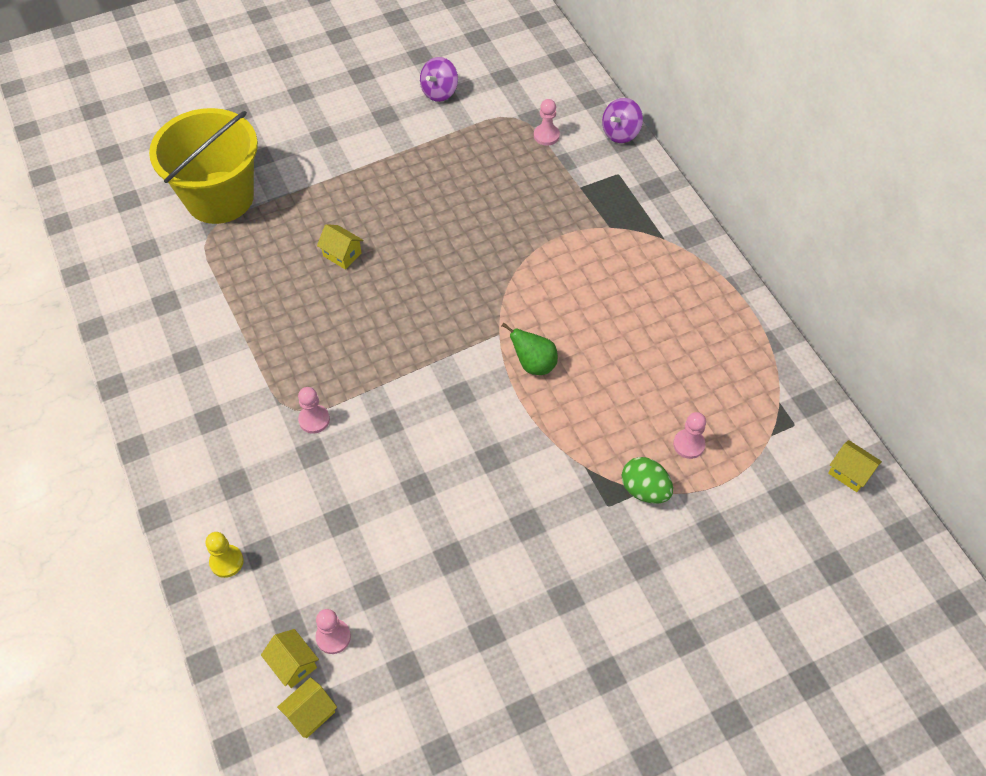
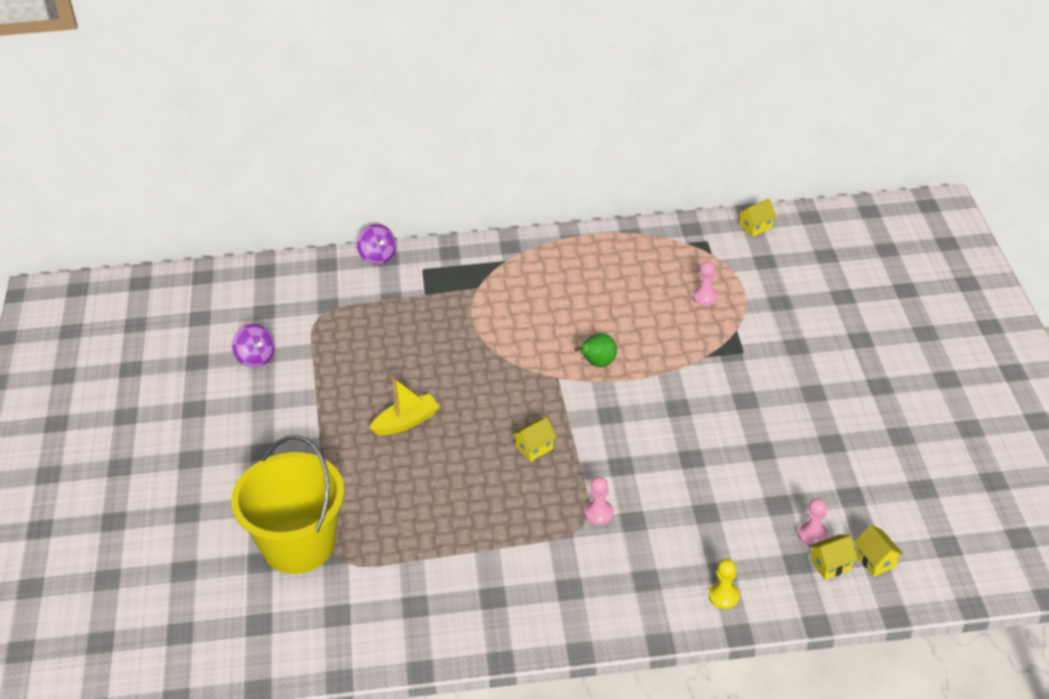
camera: 70 degrees left, 15 degrees down
yellow house [317,224,363,270] -> yellow house moved to [512,417,557,462]
pink pawn [534,99,560,146] -> none
green egg [622,457,673,504] -> none
none -> yellow boat [370,377,439,435]

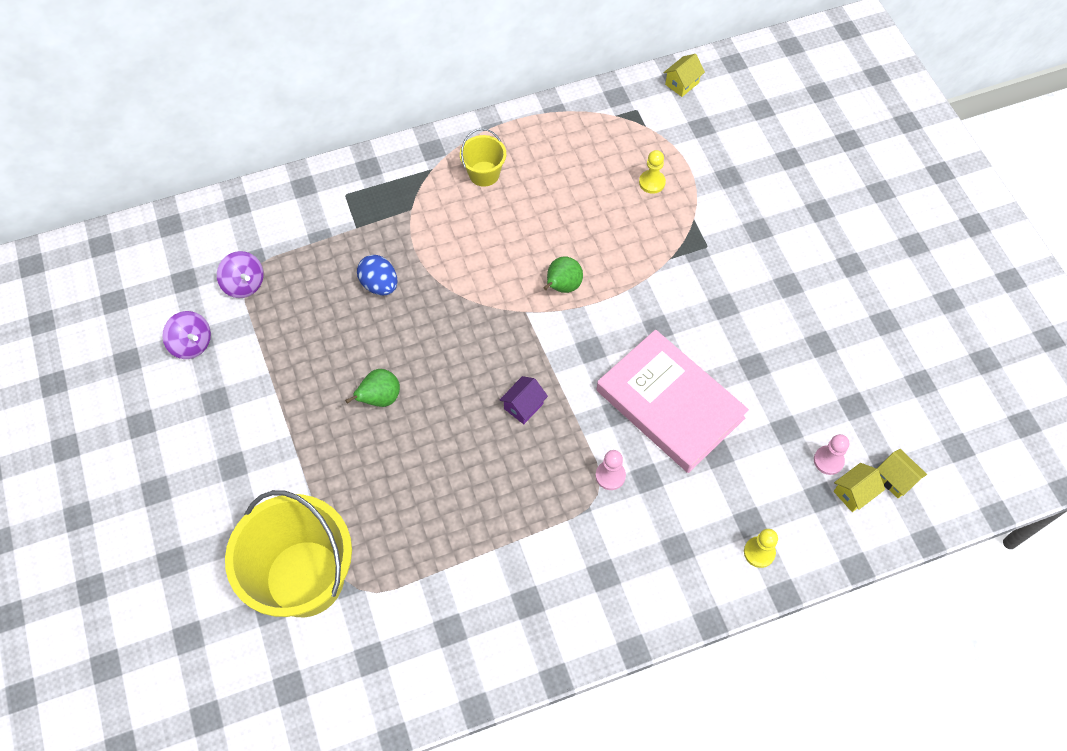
camera: 15 degrees left, 20 degrees up
purple spinning top [357,224,396,265] -> purple spinning top moved to [217,251,264,298]
yellow boat [370,377,439,435] -> green pear [345,369,400,407]
yellow house [512,417,557,462] -> purple house [500,376,548,424]
pink pawn [693,261,718,306] -> yellow pawn [639,150,666,194]
none -> blue egg [357,255,397,296]
none -> yellow bucket [460,129,506,187]
none -> pink book [597,329,749,473]

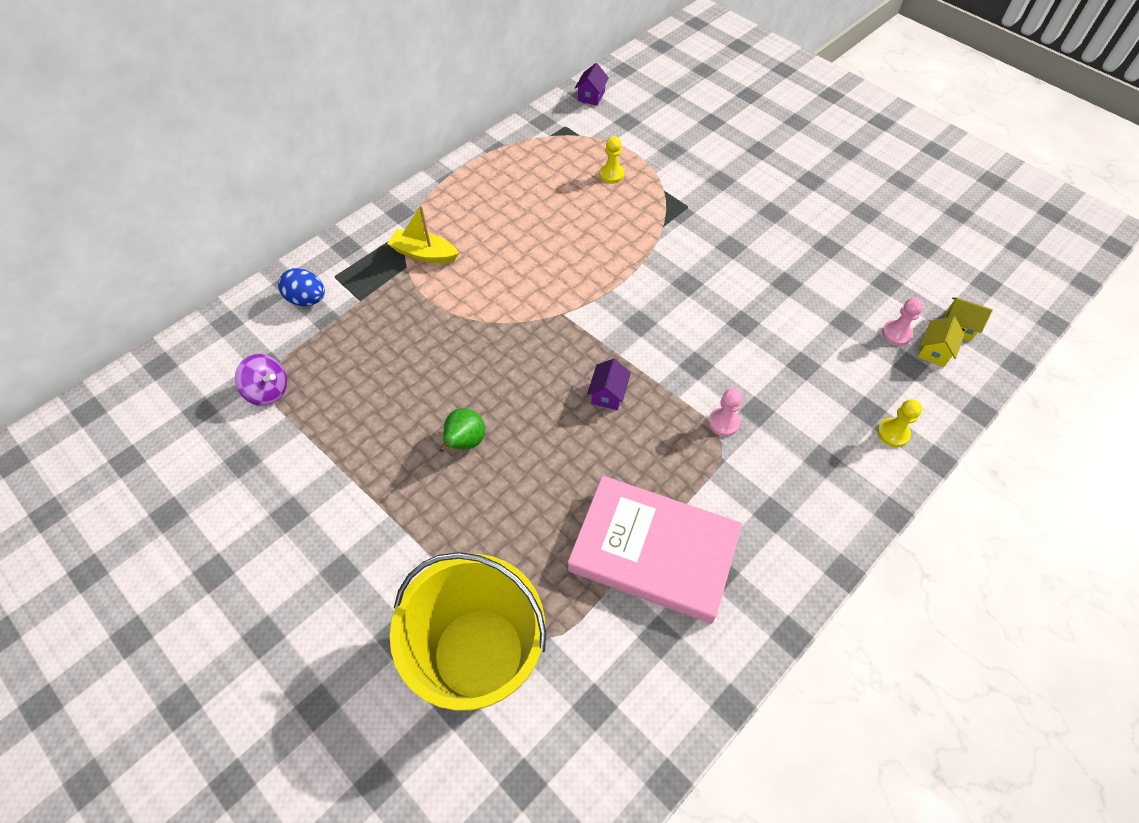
camera: 25 degrees left, 5 degrees down
purple spinning top [162,311,211,359] -> none
blue egg [357,255,397,296] -> blue egg moved to [278,268,325,306]
yellow bucket [460,129,506,187] -> none
green pear [544,256,583,293] -> none
pink book [597,329,749,473] -> pink book moved to [568,476,742,624]
yellow house [663,54,705,97] -> purple house [575,63,609,106]
none -> yellow boat [387,205,459,263]

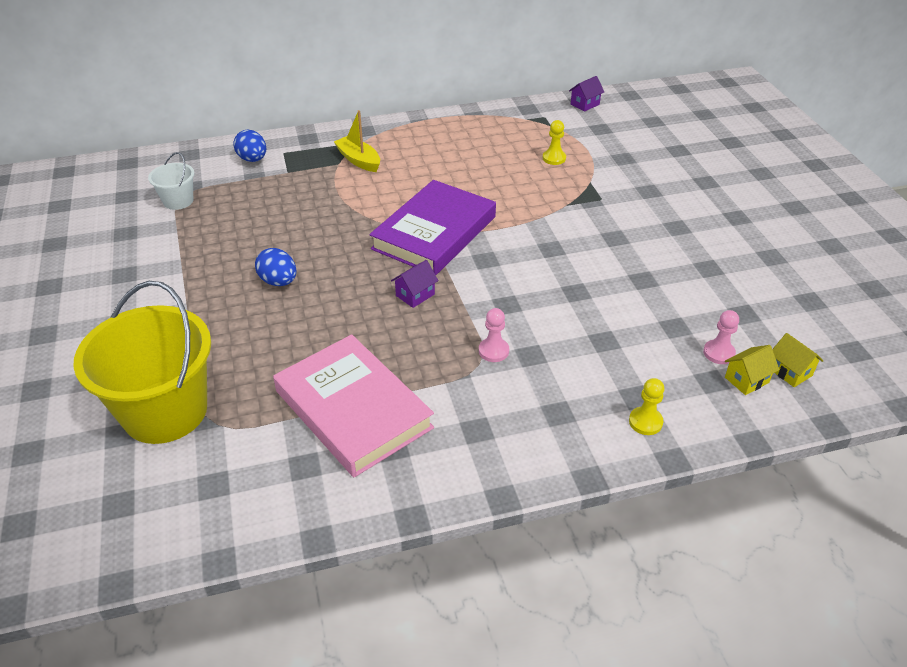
camera: 30 degrees right, 15 degrees down
purple spinning top [235,354,287,406] -> white bucket [148,152,194,210]
green pear [439,408,485,452] -> blue egg [255,248,297,286]
none -> purple book [369,180,496,275]

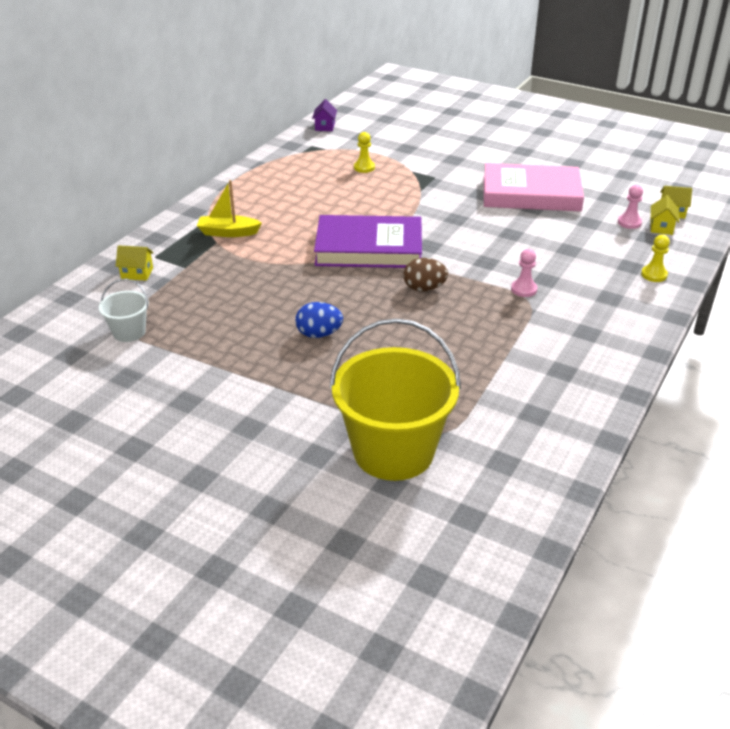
camera: 45 degrees left, 5 degrees down
blue egg [233,129,266,162] -> yellow house [116,245,153,281]
pink book [273,334,434,477] -> pink book moved to [484,163,584,211]
purple book [369,180,496,275] -> purple book turned 75 degrees counterclockwise [314,215,422,268]
purple house [391,260,439,308] -> brown egg [403,258,448,291]

